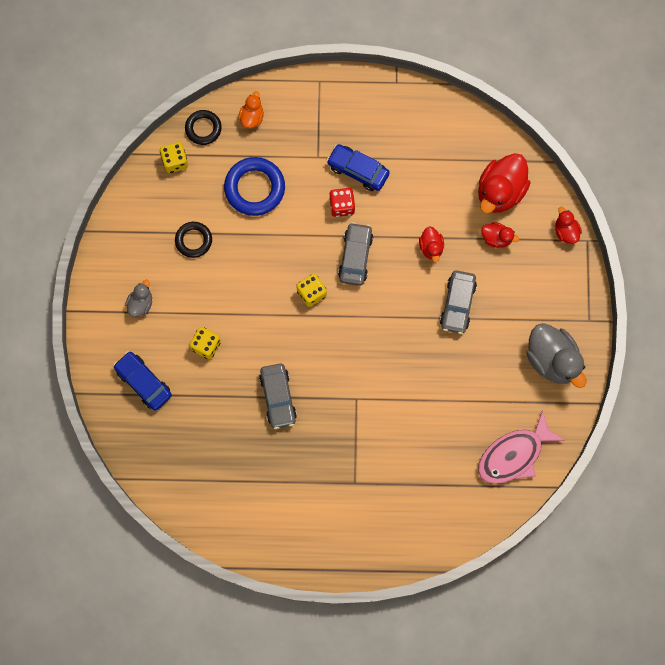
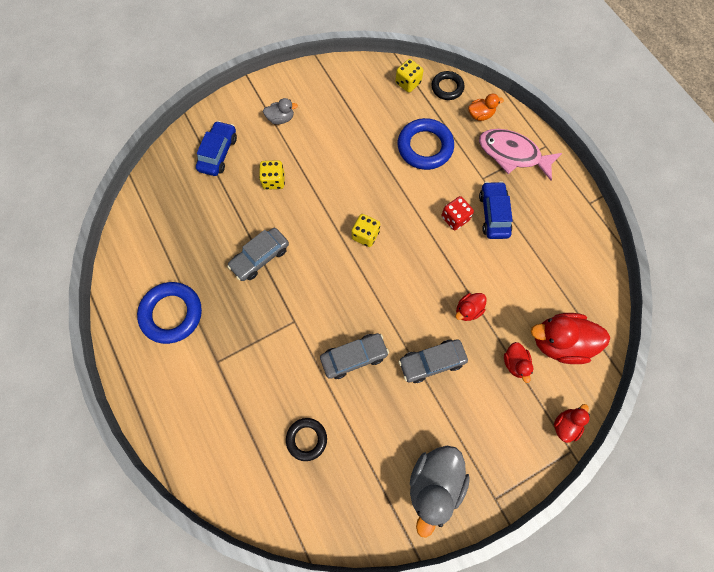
camera: 60 degrees right, 5 degrees down
black ring [175,222,212,258] -> black ring moved to [286,418,327,461]
grey car [338,222,373,286] -> grey car moved to [320,333,389,379]
pink fish [478,410,565,484] -> pink fish moved to [479,129,562,181]
none -> blue ring [137,282,202,344]

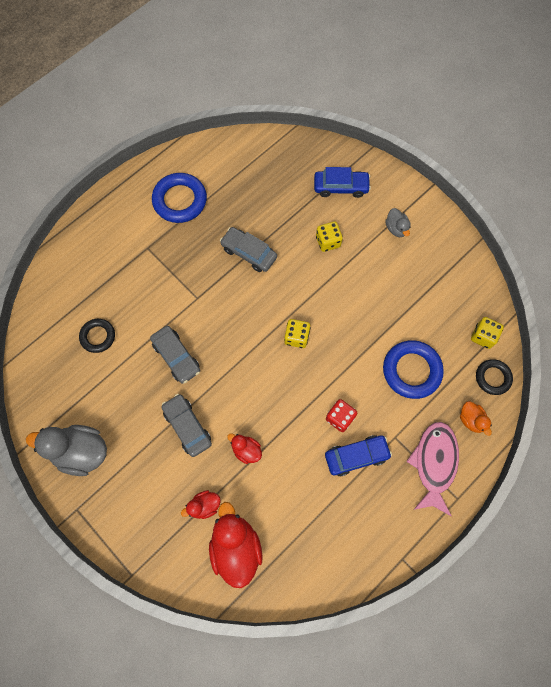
camera: 75 degrees right, 0 degrees up
red duck [554,404,590,443] -> none

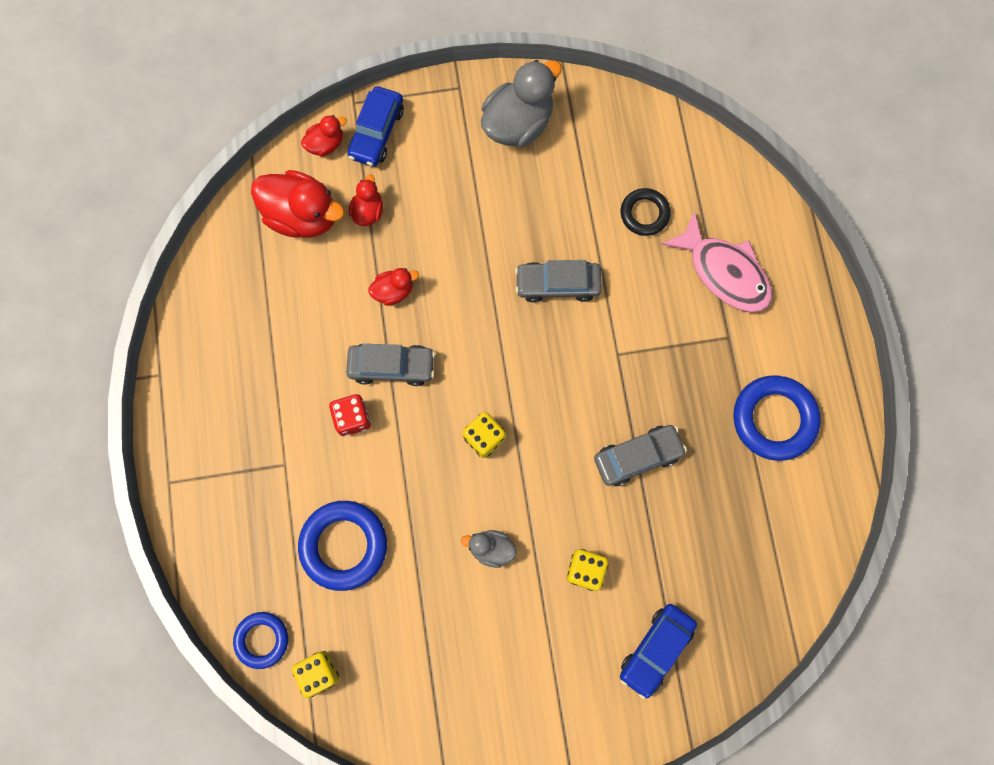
camera: 125 degrees right, 5 degrees up
grey car [162,394,212,457] -> grey car moved to [346,343,435,386]
blue car [325,435,392,476] -> blue car moved to [347,86,404,167]
grey duck [385,208,411,237] -> grey duck moved to [461,530,516,568]
pink fish [406,422,459,516] -> pink fish moved to [661,211,772,312]
orange duck [460,401,492,436] -> none
black ring [476,359,513,395] -> blue ring [233,612,288,669]
none -> red duck [301,115,347,157]

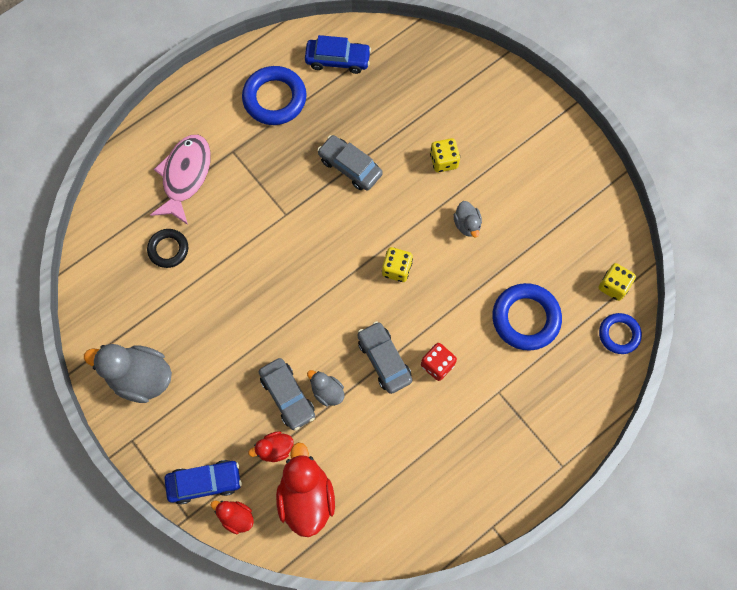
camera: 120 degrees left, 5 degrees down
red duck [368,268,419,306] -> grey duck [307,370,344,407]
grey car [515,260,602,303] -> grey car moved to [259,358,315,431]
blue car [620,604,697,699] -> blue car moved to [305,35,371,74]

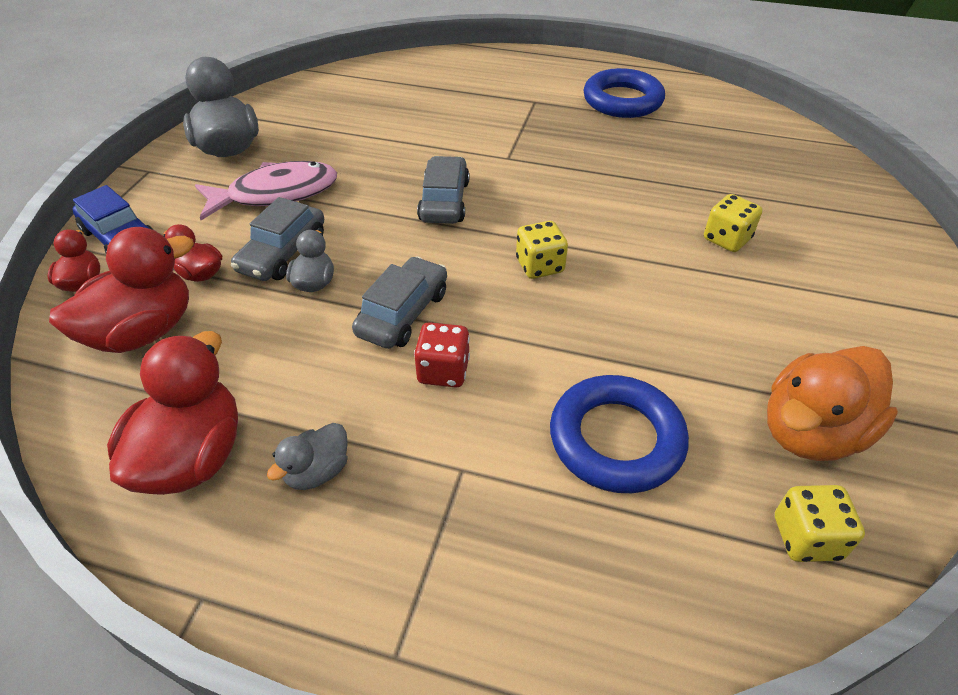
camera: 55 degrees right, 25 degrees down
black ring [147,229,188,268] -> none
pink fish [150,135,211,225] -> pink fish moved to [195,161,337,220]
blue car [305,35,371,74] -> none
grey car [317,135,383,190] -> grey car moved to [417,156,469,224]
grey duck [454,201,482,238] -> grey duck moved to [267,423,348,490]
blue ring [599,313,642,354] -> none
none -> red duck [107,331,238,495]
none -> orange duck [767,346,898,461]

